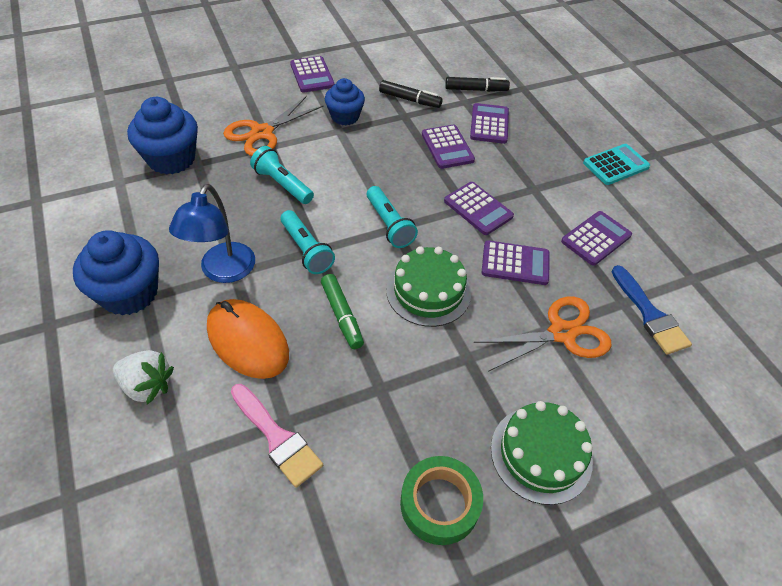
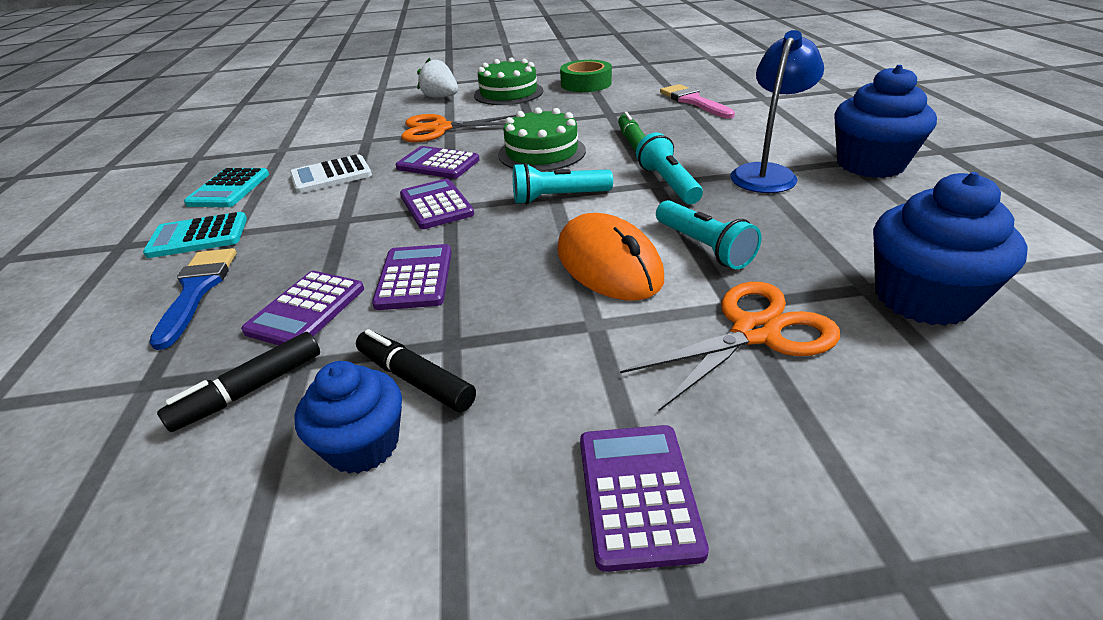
camera: 160 degrees left, 15 degrees down
white strawberry [113,350,174,404] -> white strawberry moved to [417,58,458,98]
orange mouse [207,299,289,379] -> orange mouse moved to [557,213,664,300]
blue cupcake [325,78,365,125] -> blue cupcake moved to [294,361,402,474]
turquoise flashlight [367,186,418,248] -> turquoise flashlight turned 90 degrees counterclockwise [513,163,613,205]
black marker [445,77,510,92] -> black marker turned 60 degrees counterclockwise [157,332,320,432]
purple calculator [561,211,632,266] -> white calculator [290,154,372,193]
blue brush [612,265,692,355] -> blue brush moved to [149,248,237,350]
none -> turquoise calculator [184,168,269,207]

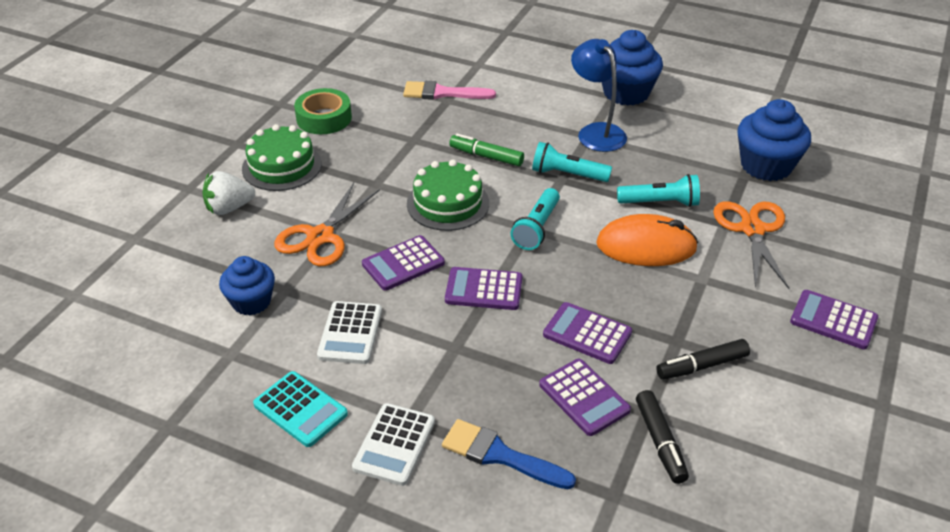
camera: 60 degrees left, 5 degrees up
turquoise calculator [143,212,247,258] -> white calculator [352,403,435,486]
blue cupcake [294,361,402,474] -> blue cupcake moved to [219,256,275,315]

